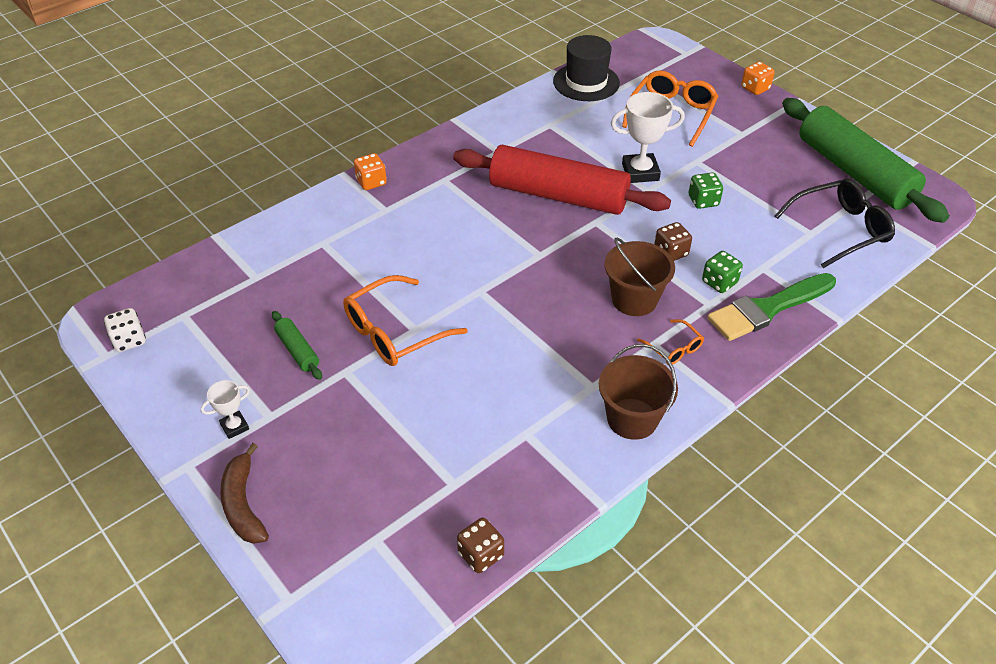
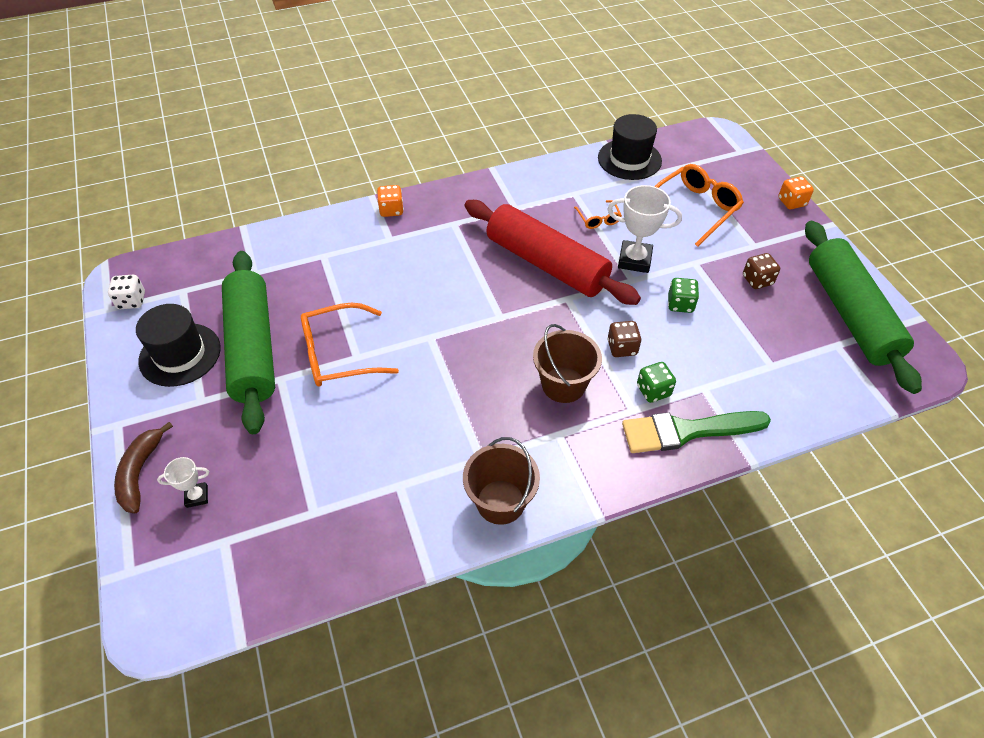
camera: 20 degrees right, 5 degrees up
white trophy [201,380,250,439] -> white trophy moved to [157,457,209,508]
green rolling pin [272,311,322,380] -> green rolling pin [222,251,275,434], size x2.48
brown dice [457,518,504,573] -> brown dice moved to [743,253,780,289]
orange glasses [637,319,704,365] -> orange glasses moved to [574,200,622,229]
black glasses [775,179,895,268] -> none
none -> black hat [136,304,221,387]

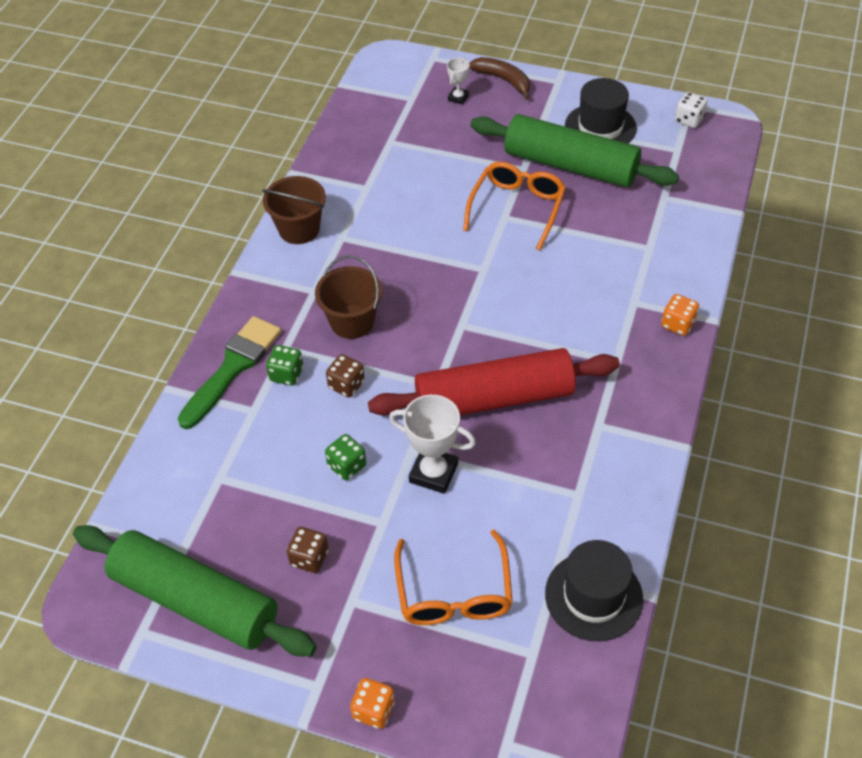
camera: 130 degrees right, 0 degrees up
orange glasses [574,200,622,229] -> none
white trophy [607,185,682,273] -> white trophy turned 60 degrees clockwise [389,395,476,494]

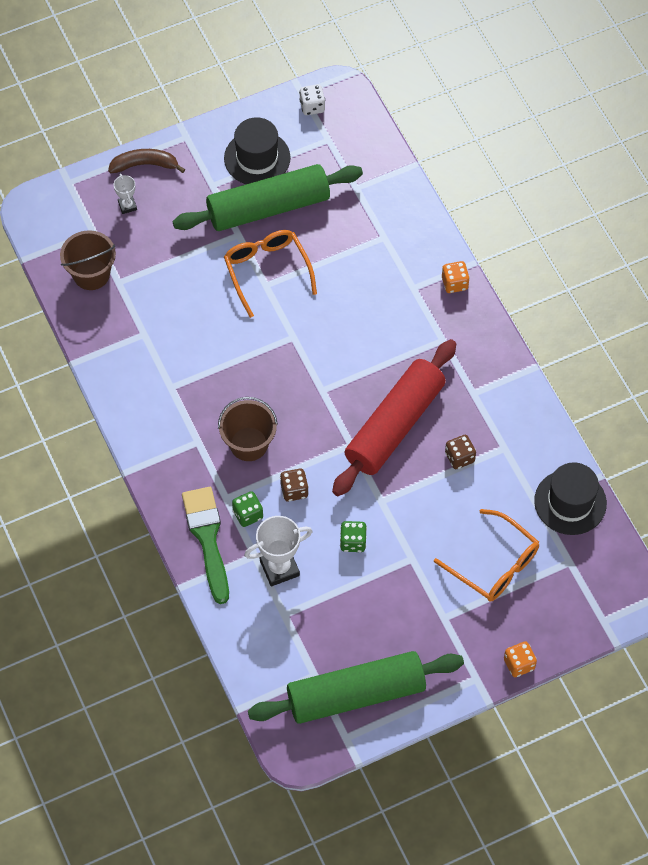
camera: 45 degrees left, 10 degrees up
brown bucket [262,176,326,244] -> brown bucket moved to [60,230,116,290]
brown dice [287,527,329,573] -> brown dice moved to [445,435,476,469]
white trophy [389,395,476,494] -> white trophy moved to [244,516,313,586]

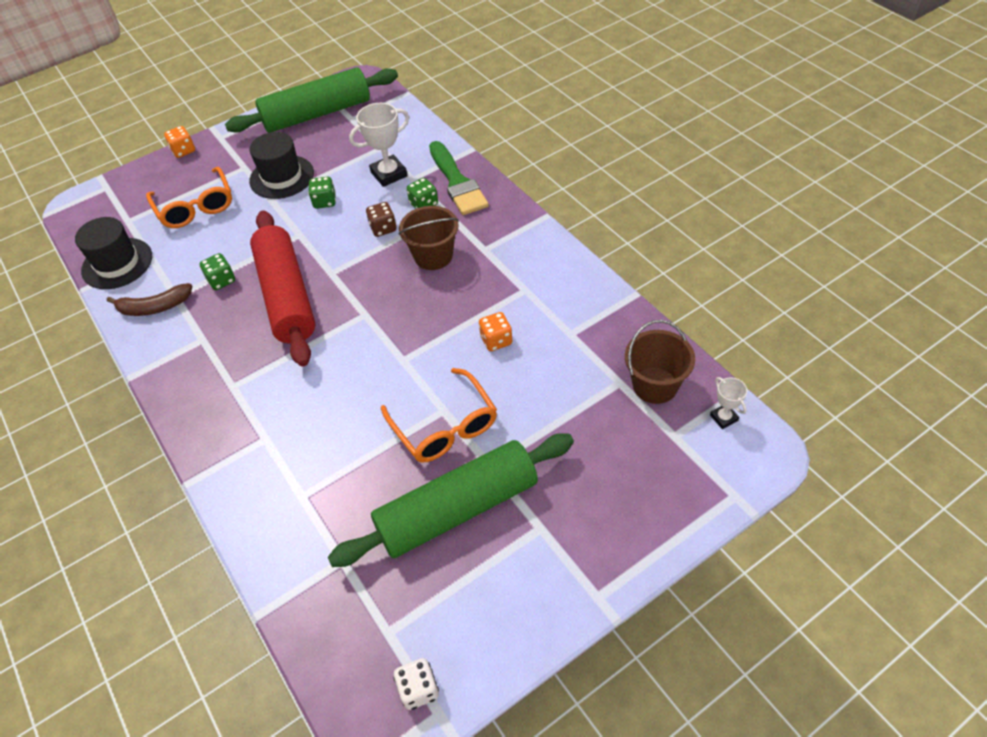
camera: 175 degrees right, 10 degrees down
brown banana [108,149,185,173] -> brown banana moved to [107,283,192,316]
white trophy [114,174,137,214] -> white trophy moved to [710,377,747,429]
black hat [224,117,291,184] -> black hat moved to [249,132,314,199]
red rolling pin [332,339,456,496] -> red rolling pin turned 45 degrees counterclockwise [250,210,316,367]
orange glasses [434,509,539,602] -> orange glasses turned 150 degrees counterclockwise [146,167,232,228]
orange dice [442,261,470,293] -> orange dice moved to [479,312,512,351]
brown dice [445,435,476,469] -> green dice [200,253,235,290]

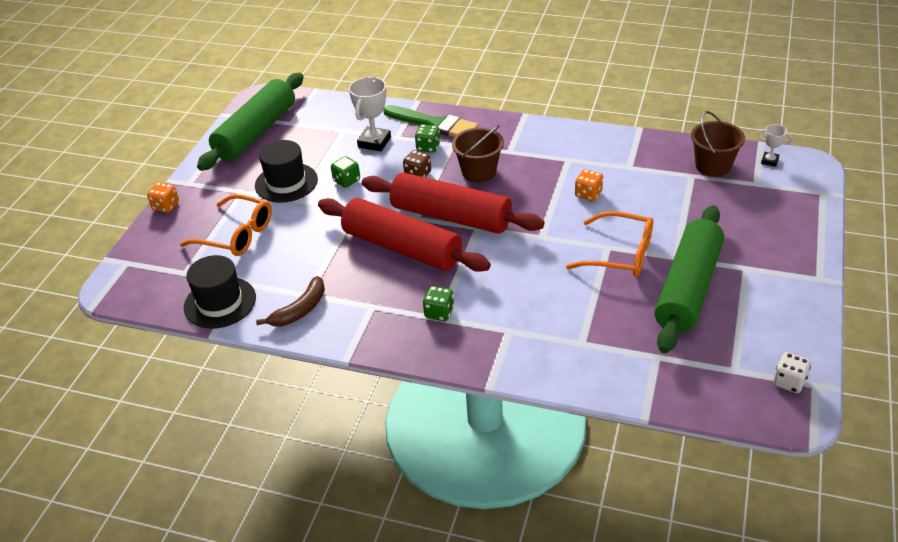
camera: 40 degrees left, 10 degrees down
green dice [200,253,235,290] -> green dice moved to [423,286,454,321]
none -> red rolling pin [362,172,544,234]

